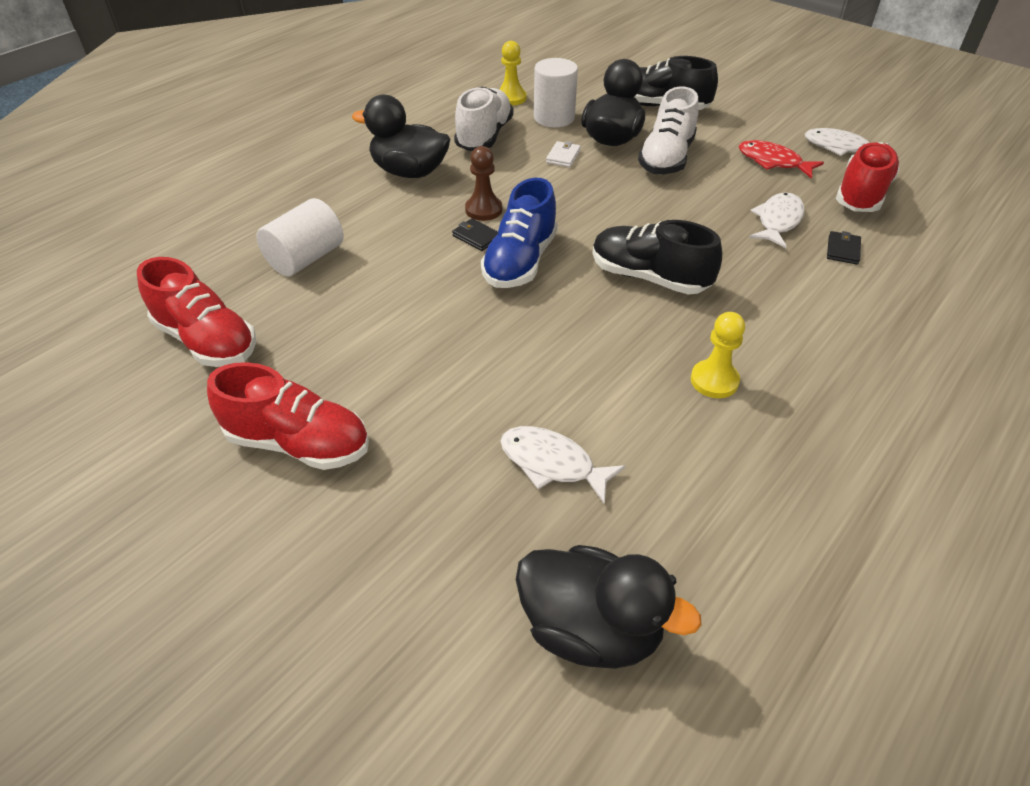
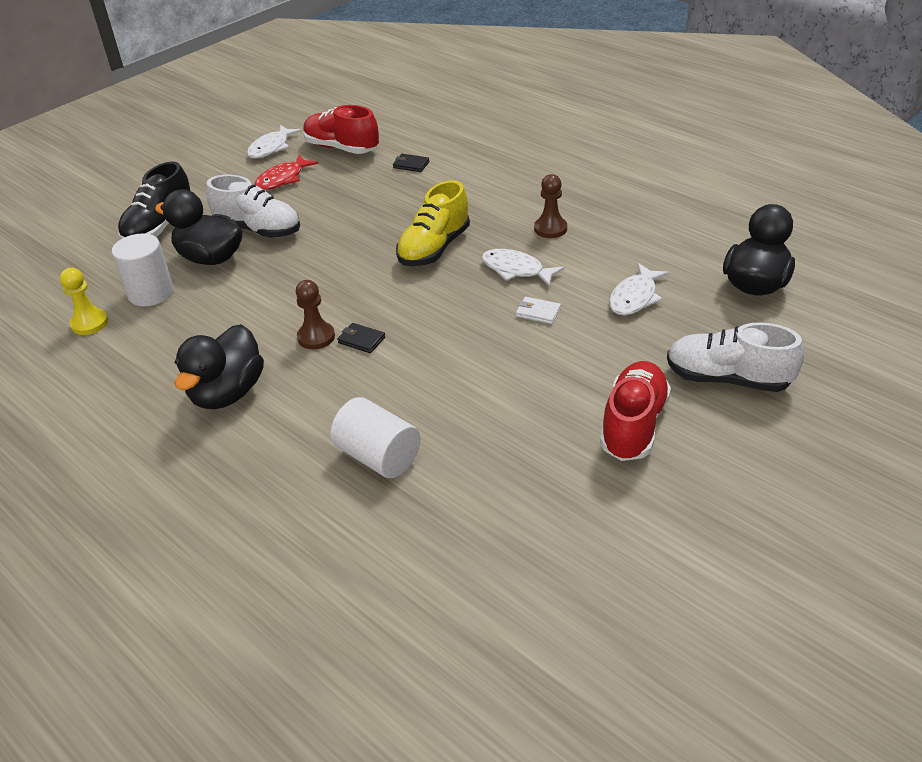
camera: 85 degrees left, 5 degrees down
red shoe [137,257,256,367] -> none
black wallet [452,219,498,251] -> black wallet turned 75 degrees clockwise [337,323,385,353]
white shoe [454,86,513,151] -> white shoe moved to [667,322,804,392]
blue shoe [481,178,557,288] -> none
white wallet [546,141,581,167] -> white wallet moved to [516,297,561,324]
black shoe [592,220,722,295] -> yellow shoe [396,180,470,266]
yellow pawn [691,312,745,398] -> brown pawn [534,174,567,238]
white fish [749,193,805,248] -> white fish moved to [481,249,565,287]

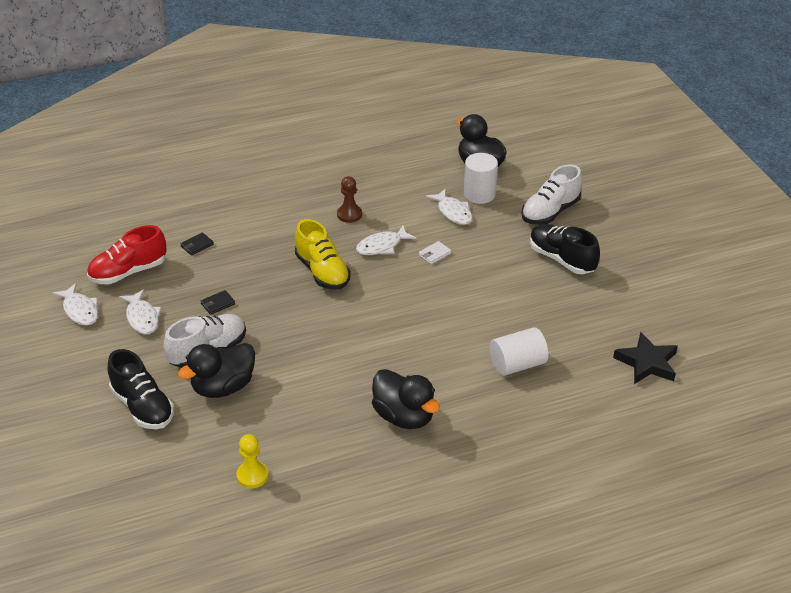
camera: 65 degrees left, 0 degrees up
white cylinder [112,233,174,306] -> white cylinder moved to [464,153,498,204]
red fish [255,155,319,190] -> white fish [119,289,162,334]
brown pawn [296,280,335,349] -> none
black wallet [337,323,385,353] -> black wallet moved to [201,290,235,315]
red shoe [600,361,671,461] -> black shoe [530,224,600,274]
none -> black star [613,332,678,384]

